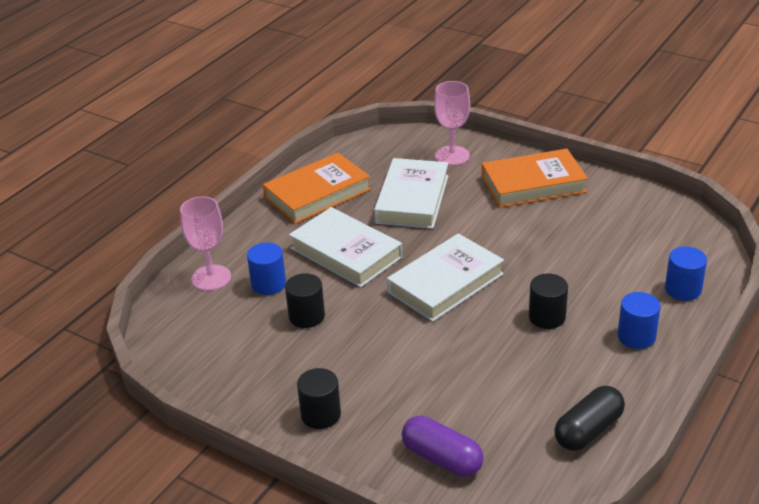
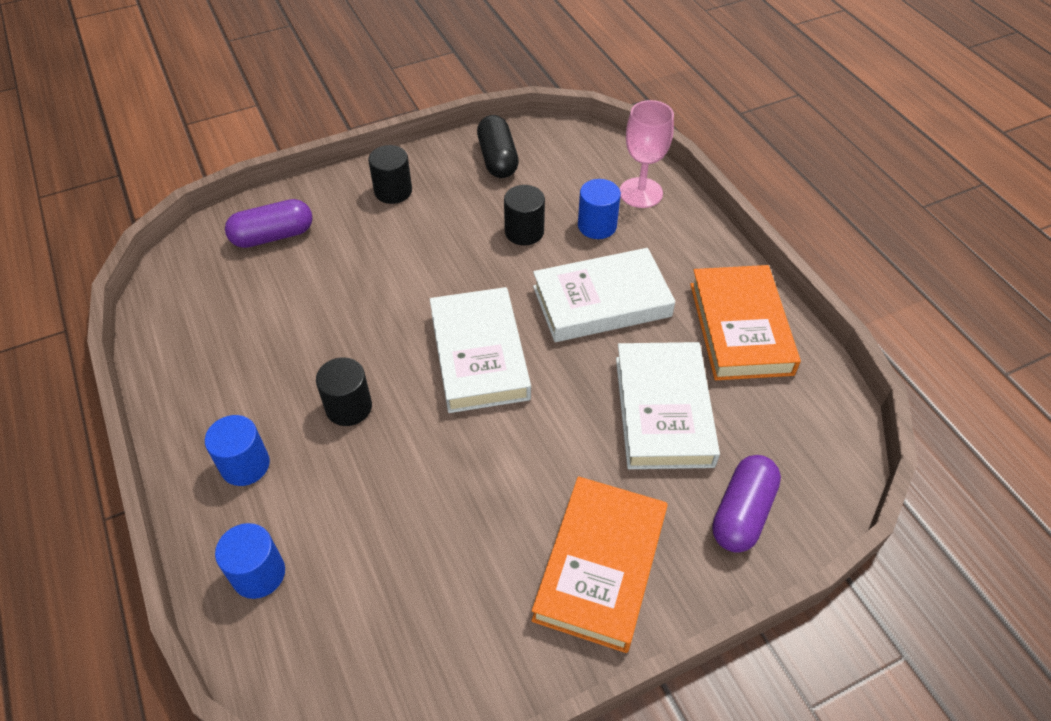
camera: 120 degrees right, 15 degrees up
white book [374,158,448,229] -> white book turned 45 degrees clockwise [616,342,720,469]
pink goblet [434,81,470,166] -> purple capsule [712,455,781,553]
black capsule [554,386,625,451] -> black capsule moved to [477,115,519,178]

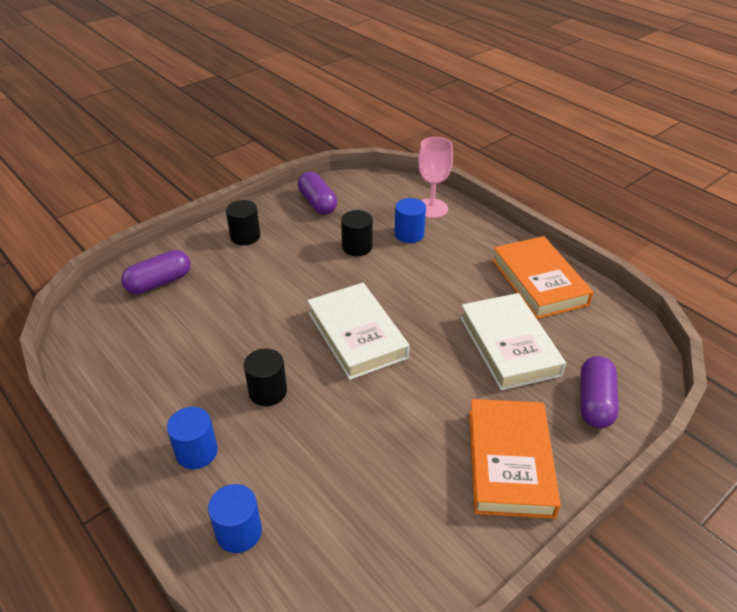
camera: 15 degrees left, 10 degrees down
black capsule [477,115,519,178] -> purple capsule [298,171,337,215]
white book [533,248,675,342] -> none

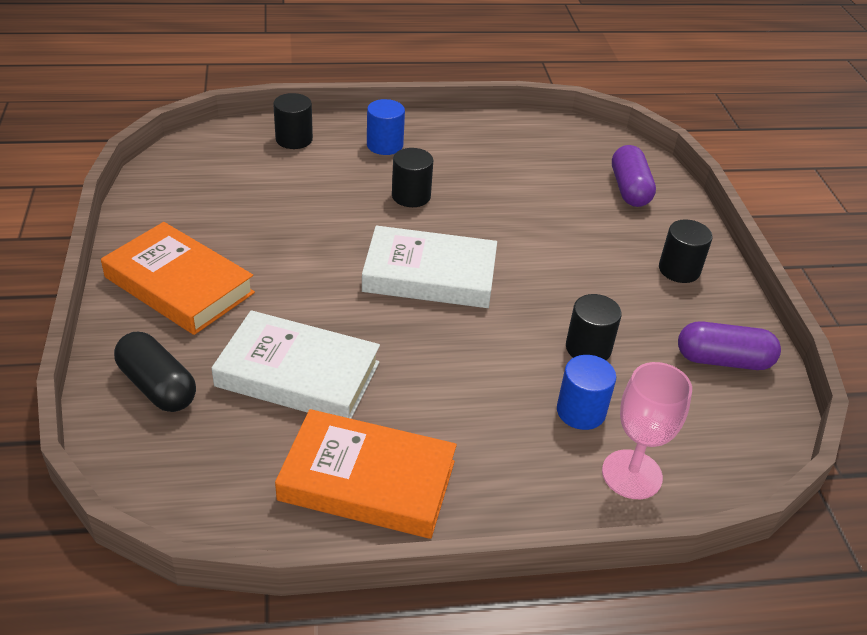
camera: 120 degrees right, 0 degrees up
blue cylinder [208,484,262,553] -> black cylinder [273,93,313,149]
purple capsule [581,356,619,428] -> black capsule [114,332,196,412]

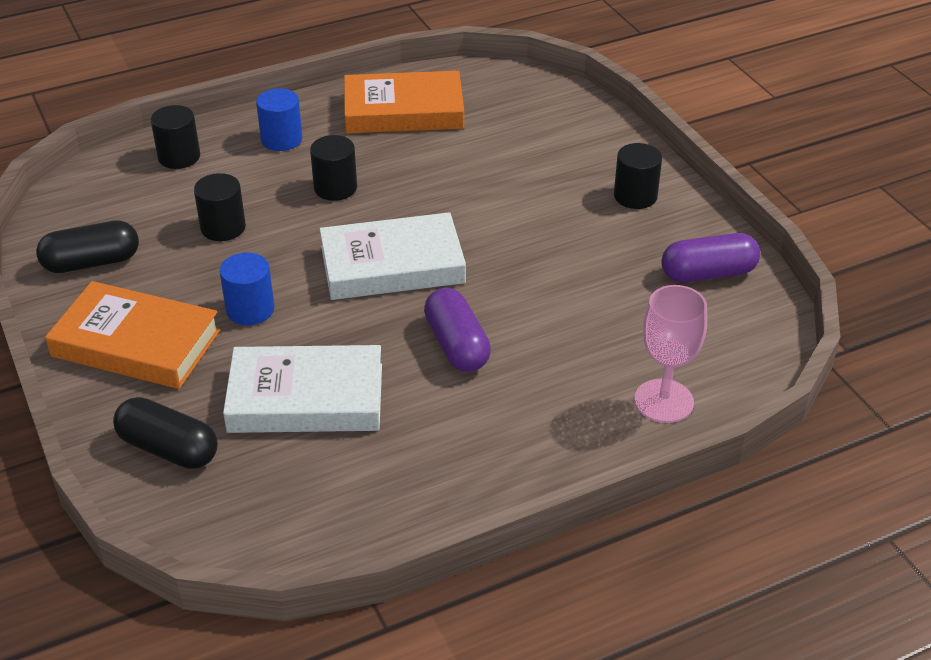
camera: 15 degrees left, 0 degrees up
orange book [275,409,457,539] -> orange book moved to [344,71,464,133]
blue cylinder [557,355,616,430] -> blue cylinder moved to [220,252,274,325]
black cylinder [566,294,622,360] -> black cylinder moved to [194,173,246,241]
purple capsule [612,145,656,207] -> purple capsule moved to [424,288,491,372]
none -> black capsule [36,220,139,273]

